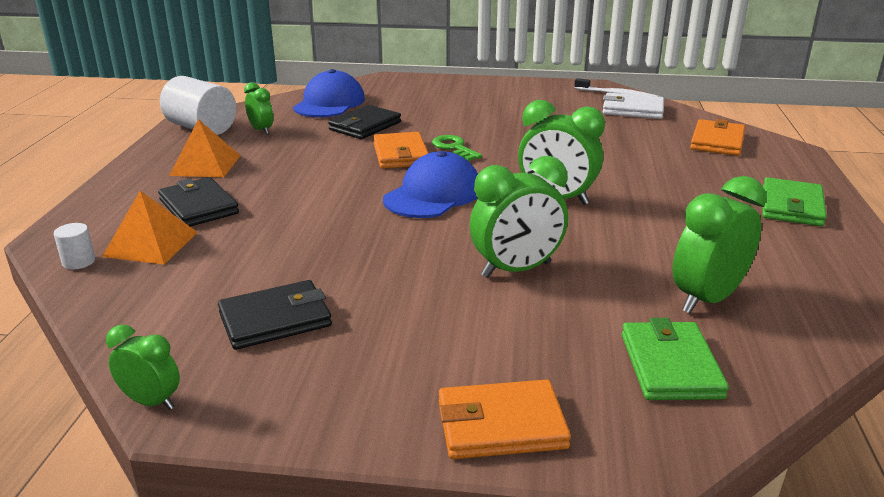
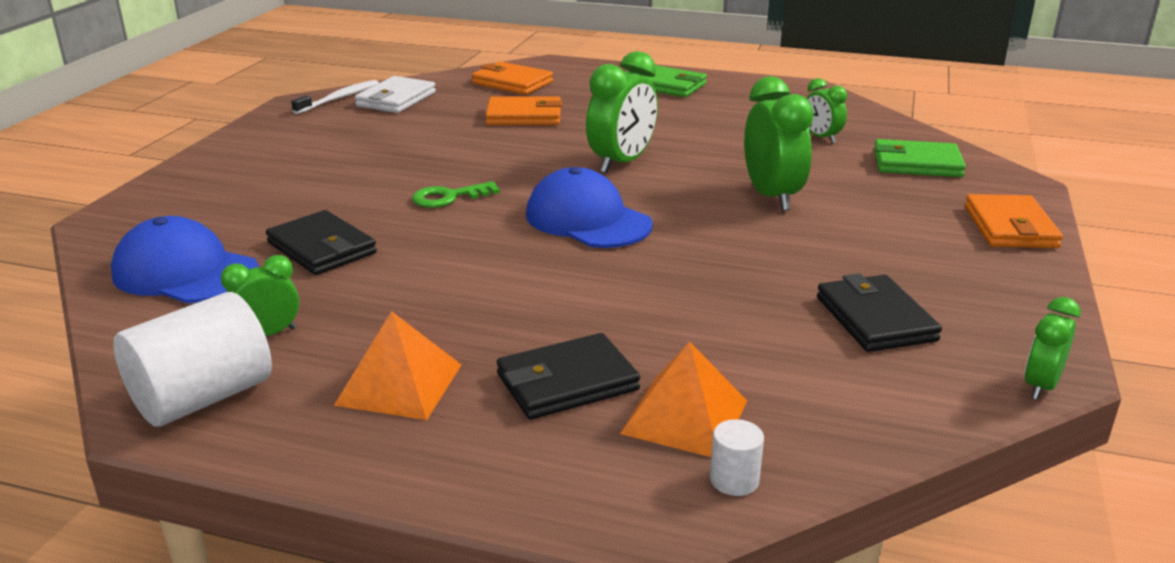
camera: 80 degrees left, 0 degrees up
orange wallet [373,132,428,169] -> orange wallet moved to [485,96,562,125]
green clock [672,176,766,314] -> green clock [806,78,847,143], size x0.57

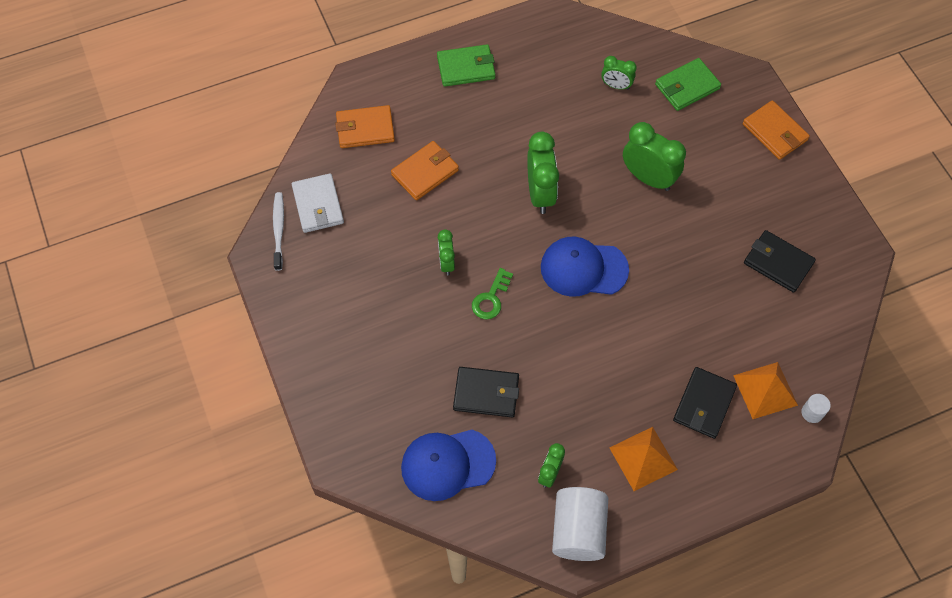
camera: 40 degrees left, 35 degrees up
green clock [1025,297,1081,400] -> green clock moved to [438,229,455,276]

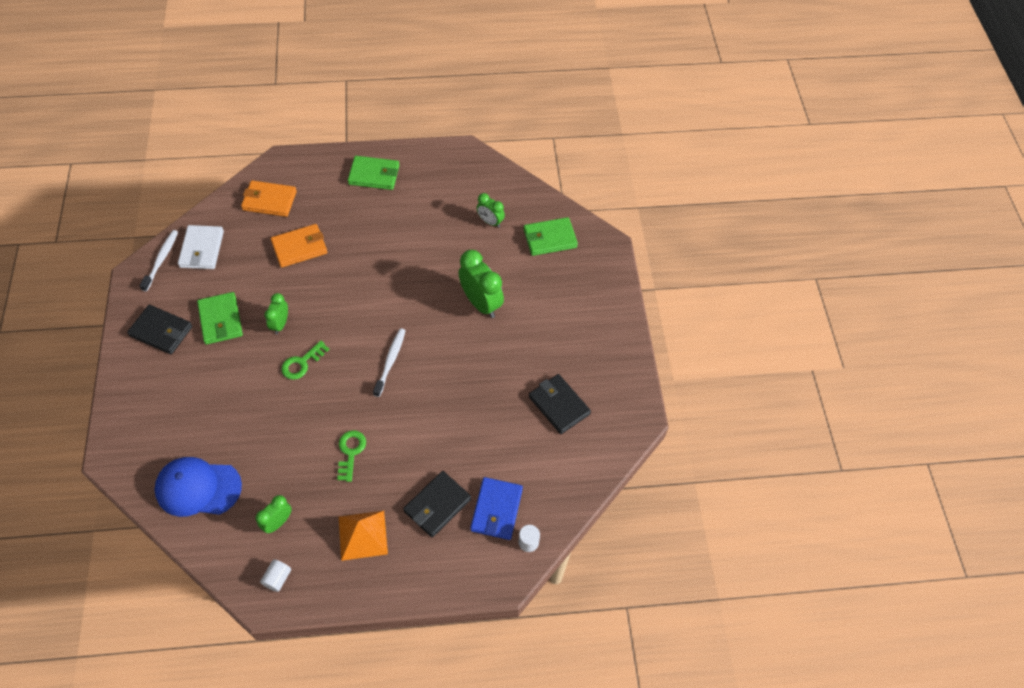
camera: 15 degrees right, 5 degrees down
black wallet [453,367,519,417] -> black wallet moved to [127,305,193,354]
green clock [527,132,559,214] -> none
blue cap [541,237,629,297] -> white toothbrush [373,328,406,397]
white cylinder [552,487,608,561] -> white cylinder [260,559,291,592], size x0.45
orange pyramid [733,362,798,419] -> blue wallet [470,477,523,540]
orange wallet [743,100,810,160] -> none
none -> green wallet [197,292,243,345]
none -> green key [337,430,366,482]

